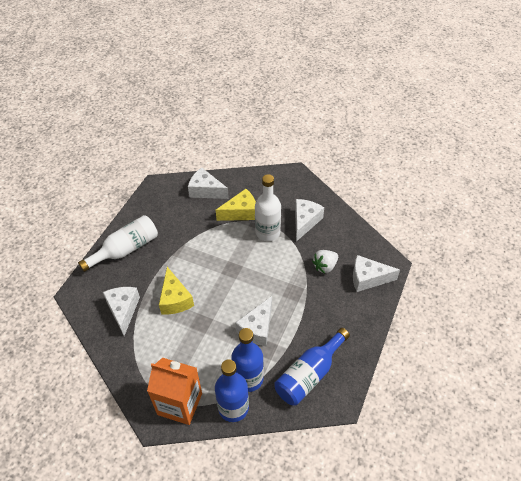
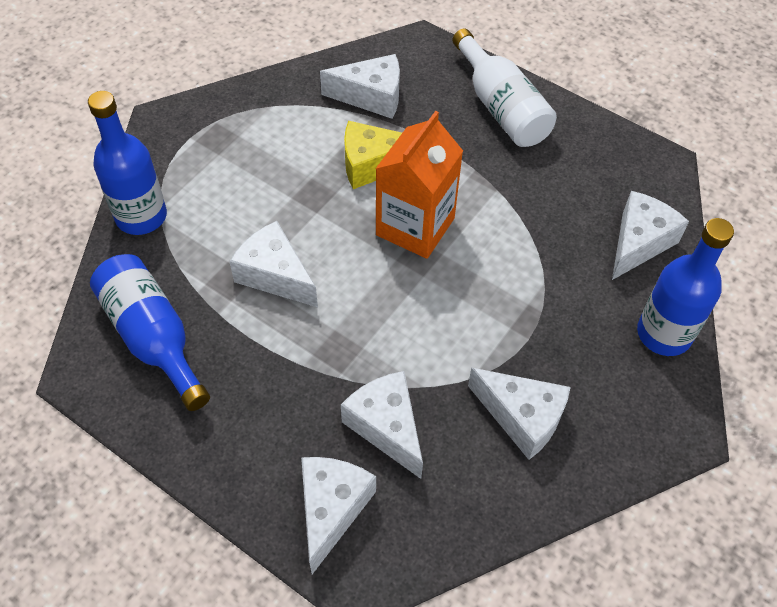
camera: 100 degrees right, 5 degrees up
orange carton [147,357,202,425] -> orange carton moved to [376,111,463,259]
yellow cheese [216,189,256,221] -> none
blue bottle [231,328,264,392] -> blue bottle moved to [637,218,734,356]
white bottle [255,174,281,241] -> none
white strawberry [312,250,338,273] -> white cheese [341,371,423,479]

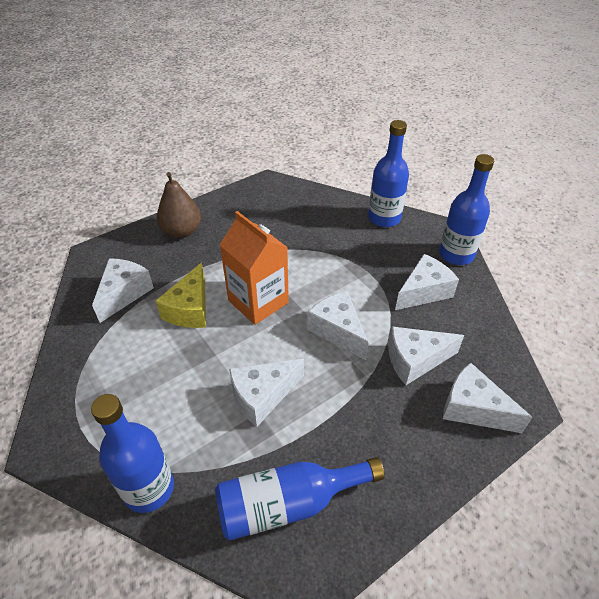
camera: 70 degrees left, 10 degrees down
white bottle [452,28,557,147] -> brown pear [157,172,201,238]
white cheese [612,191,689,280] -> white cheese moved to [307,291,369,360]
none -> blue bottle [439,154,494,265]

